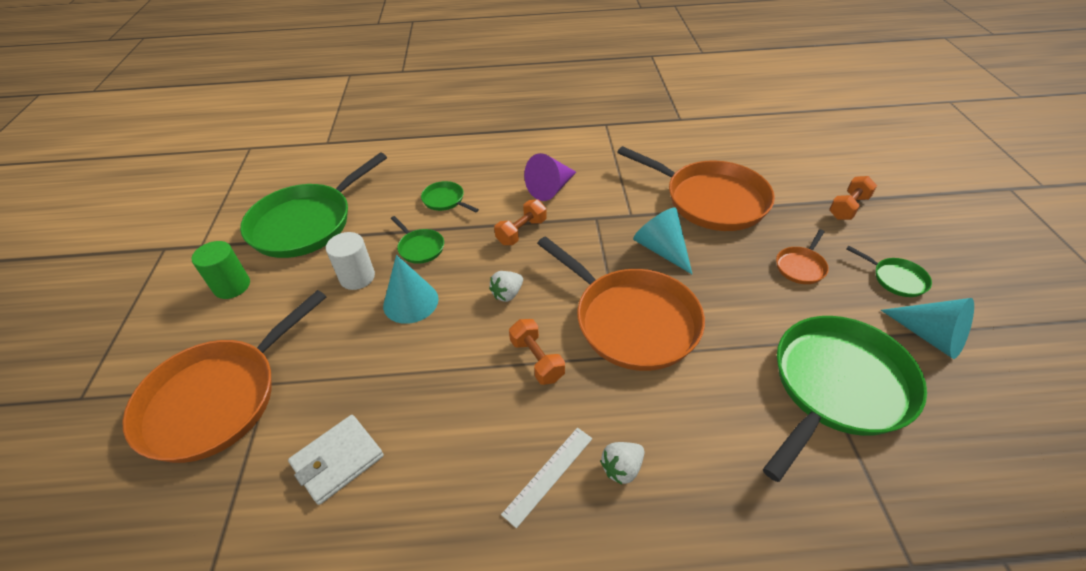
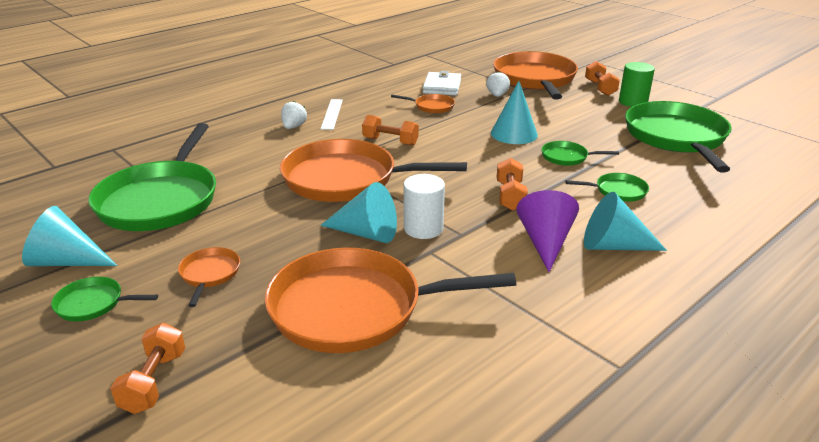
camera: 140 degrees right, 15 degrees down
white cylinder [326,232,375,290] -> white cylinder moved to [404,174,445,239]
white strawberry [489,271,523,302] -> white strawberry moved to [486,72,510,97]
none -> orange pan [391,94,455,113]
none -> turquoise cone [584,192,667,251]
none -> orange dumbbell [585,61,620,96]

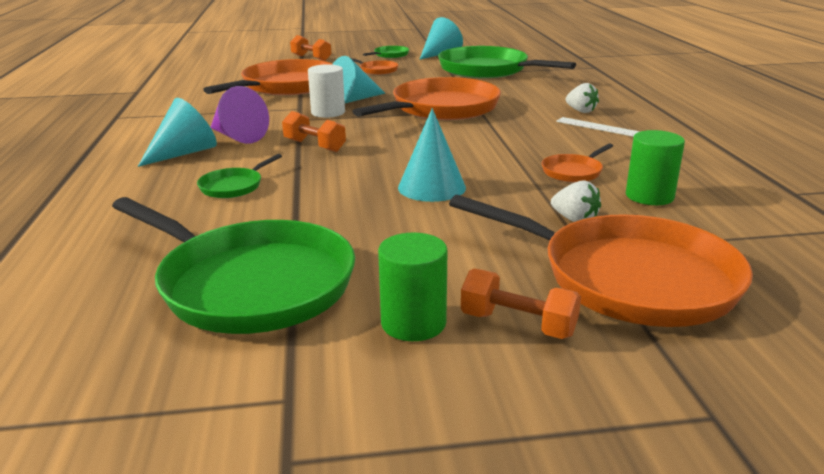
camera: 125 degrees right, 5 degrees down
orange dumbbell [362,115,419,146] -> none
white wallet [423,71,461,95] -> green cylinder [626,130,685,205]
green pan [541,141,619,166] -> none

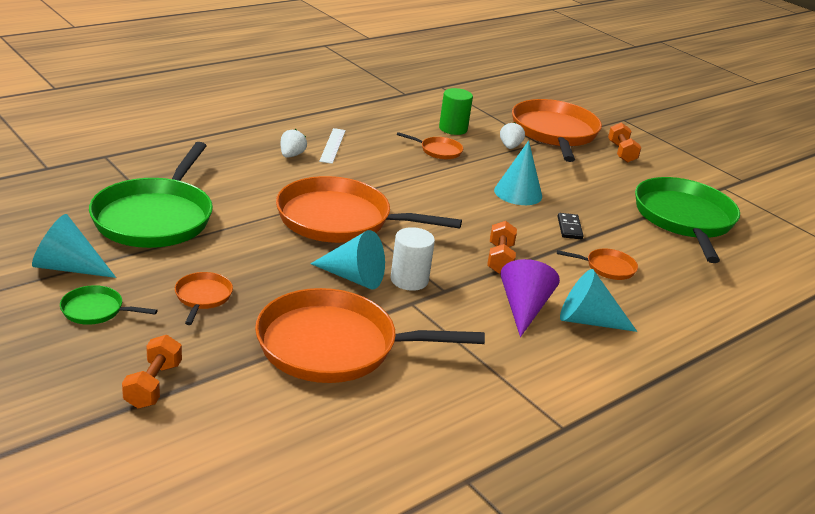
camera: 125 degrees left, 5 degrees up
green pan [197,154,282,198] -> orange pan [557,249,638,280]
green cylinder [378,233,448,341] -> none
none -> black domino [558,213,583,239]

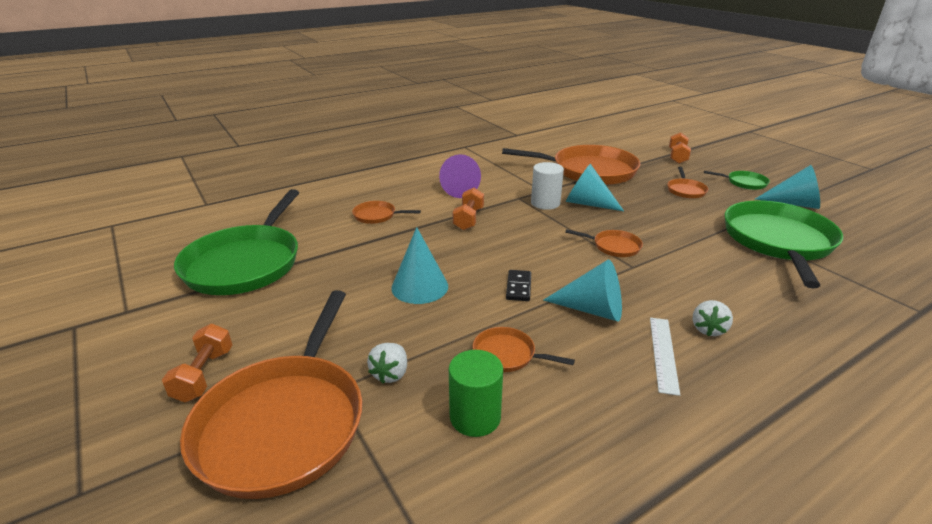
camera: 170 degrees left, 0 degrees up
orange pan [276,176,462,243] -> orange pan [565,229,643,257], size x0.43
black domino [558,213,583,239] -> black domino moved to [506,270,531,301]
turquoise cone [560,269,637,332] -> turquoise cone moved to [544,259,622,322]

